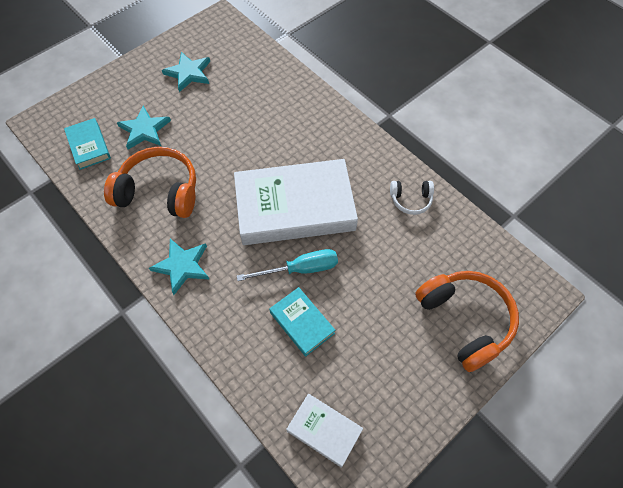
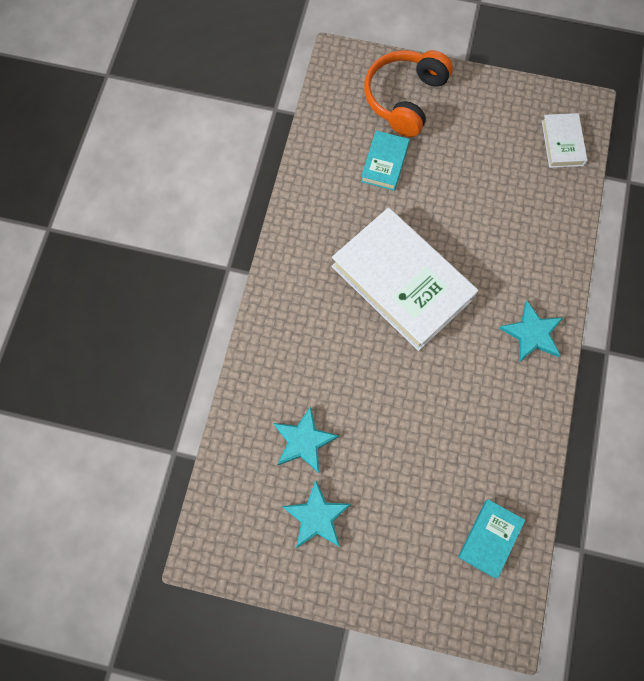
camera: 125 degrees left, 10 degrees up
orange headphones [104,147,196,218] -> none
turquoise star [117,106,171,150] -> turquoise star moved to [273,406,339,473]
turquoise screwdriver [237,249,338,281] -> none
turquoise book [269,287,335,356] -> turquoise book moved to [361,131,410,191]
white headphones [390,181,434,215] -> none

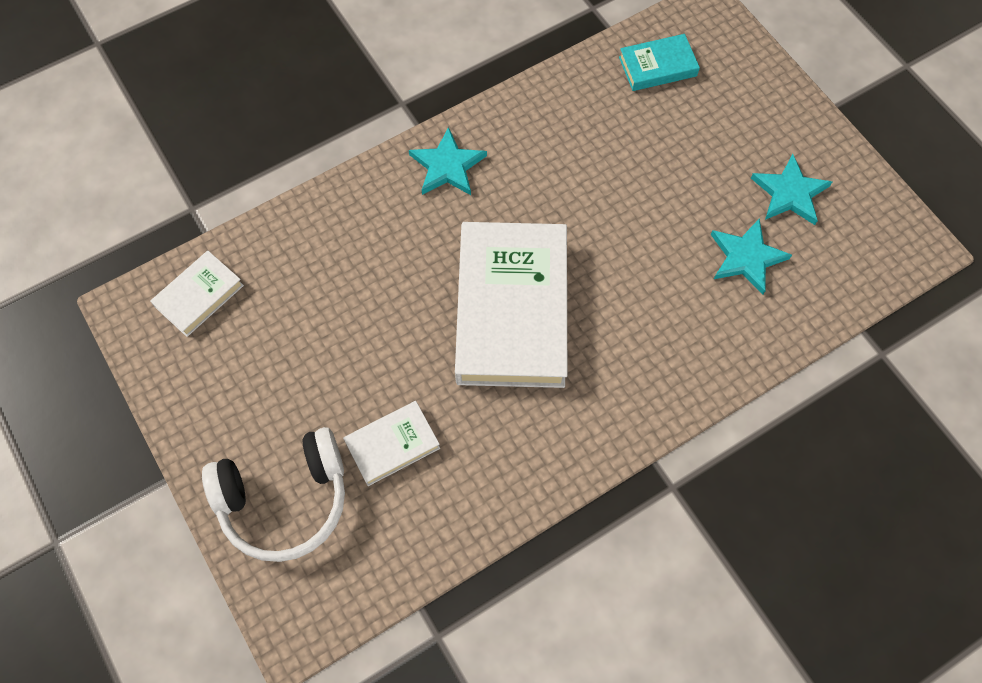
camera: 135 degrees left, 5 degrees down
turquoise book [361,131,410,191] -> white book [343,401,440,486]
orange headphones [364,50,453,137] -> white headphones [202,427,345,562]

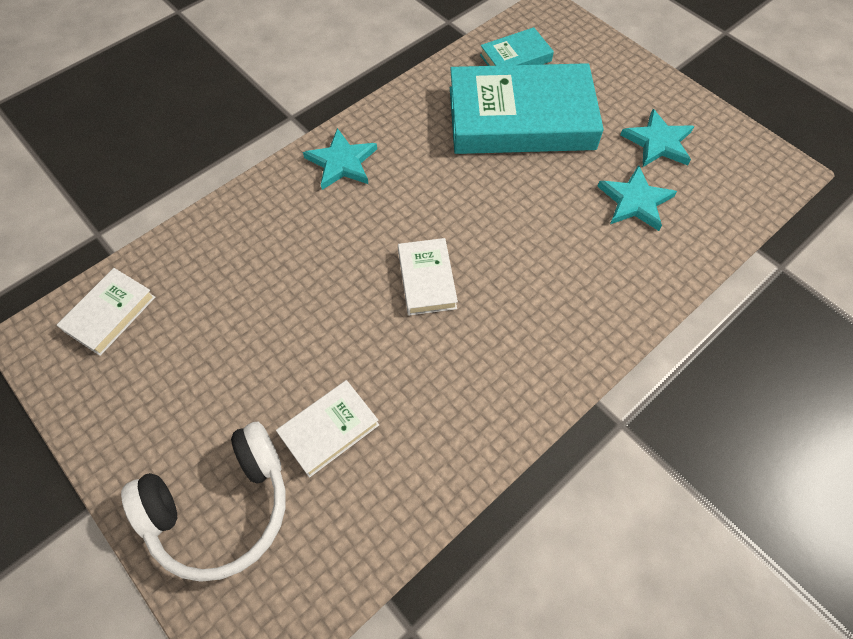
camera: 10 degrees left, 5 degrees down
white book [455,222,567,388] -> white book [398,238,458,315], size x0.47
none -> turquoise book [450,63,604,154]

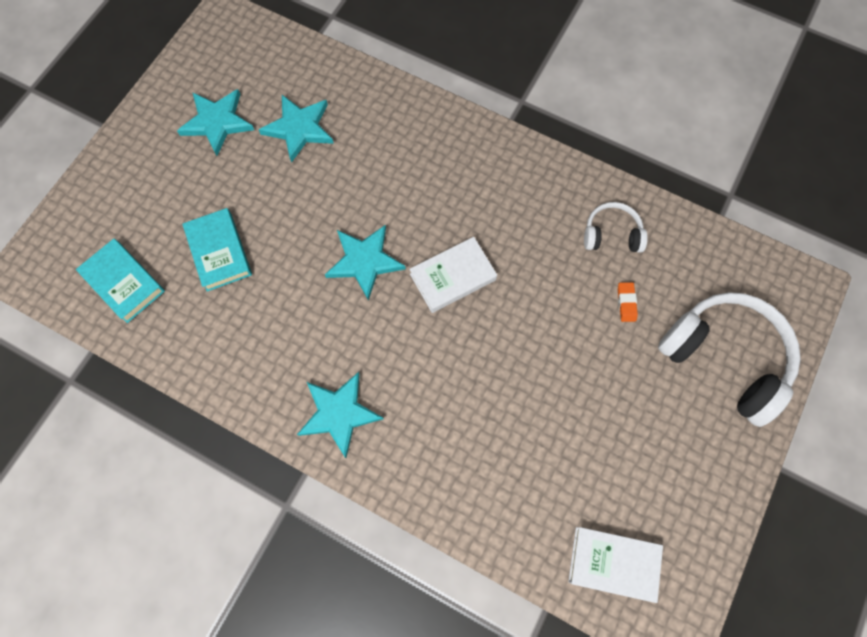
camera: 110 degrees left, 10 degrees up
white book [276,380,379,478] -> orange eraser [618,282,638,322]
turquoise book [450,63,604,154] -> turquoise book [182,208,252,292], size x0.47
none -> turquoise star [325,225,406,301]
none -> white headphones [584,202,648,253]

